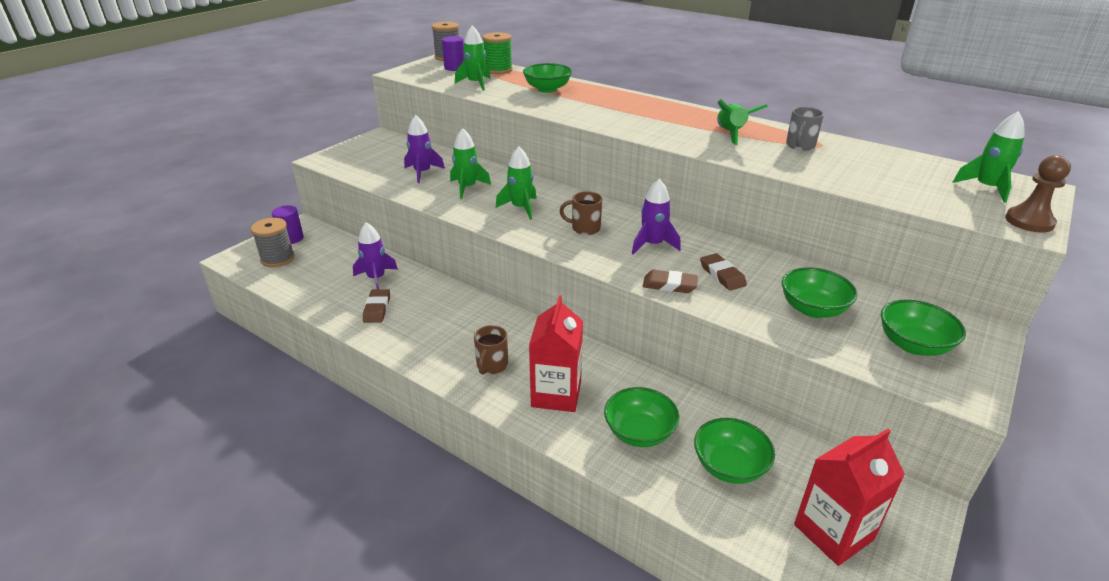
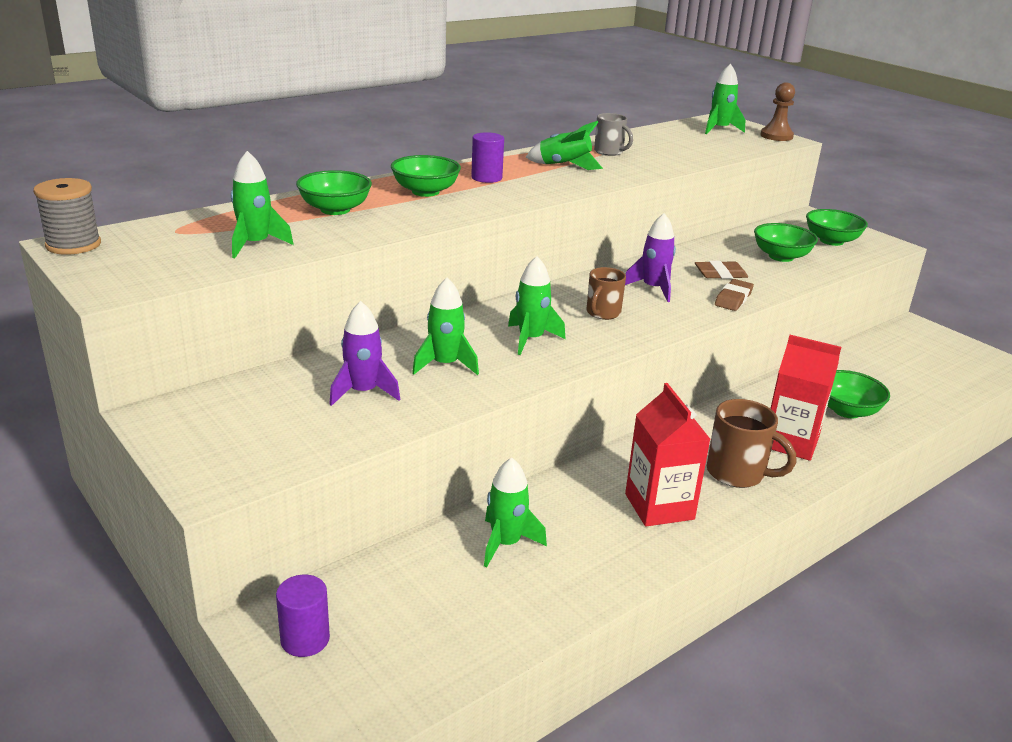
camera: 75 degrees left, 5 degrees down
grey spool [251,218,295,267] -> none
purple rocket [353,222,398,289] -> green rocket [484,457,547,568]
brown eraser [363,289,390,323] -> none
purple cylinder [442,36,464,71] -> purple cylinder moved to [471,132,504,183]
brown mug [474,325,508,375] -> brown mug [707,399,796,488], size x1.51
green spool [483,32,513,74] -> none
green bowl [694,418,775,484] -> green bowl moved to [391,155,461,197]
red carton [794,429,905,566] -> red carton moved to [625,383,711,527]

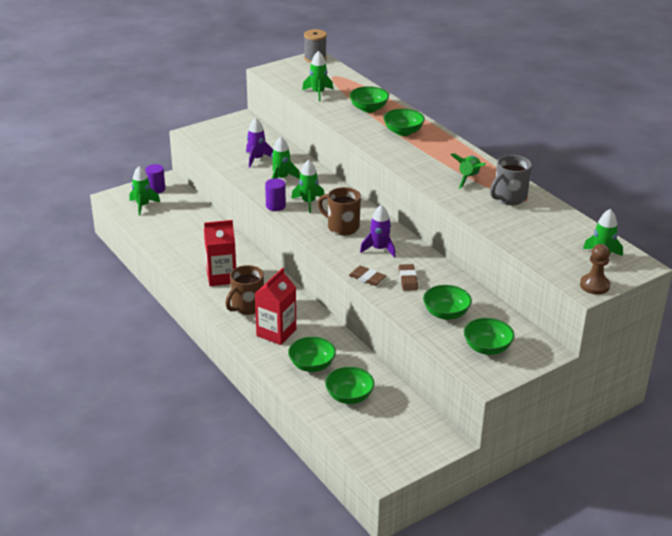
camera: 95 degrees right, 5 degrees up
purple cylinder [471,132,504,183] -> purple cylinder moved to [265,178,286,211]
green rocket [484,457,547,568] -> green rocket moved to [129,166,160,215]
brown mug [586,267,626,320] -> brown mug [318,187,361,236], size x1.51
grey mug [594,113,633,156] -> grey mug [490,155,532,205], size x1.51
none -> green bowl [325,367,375,404]

